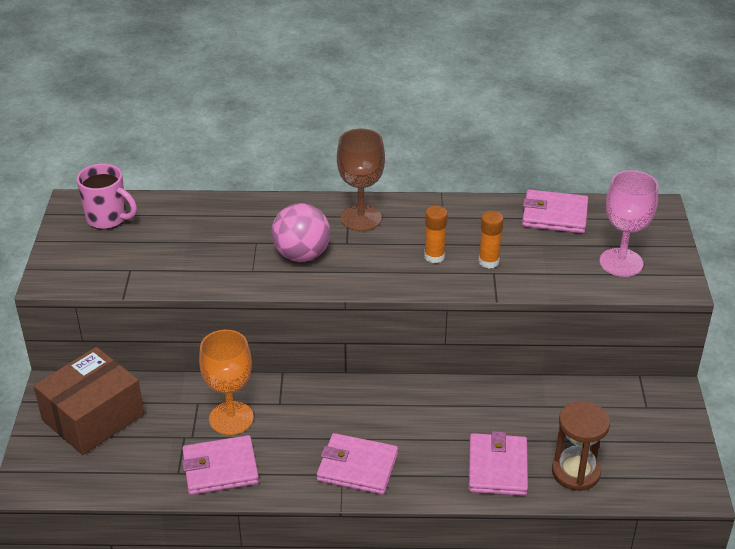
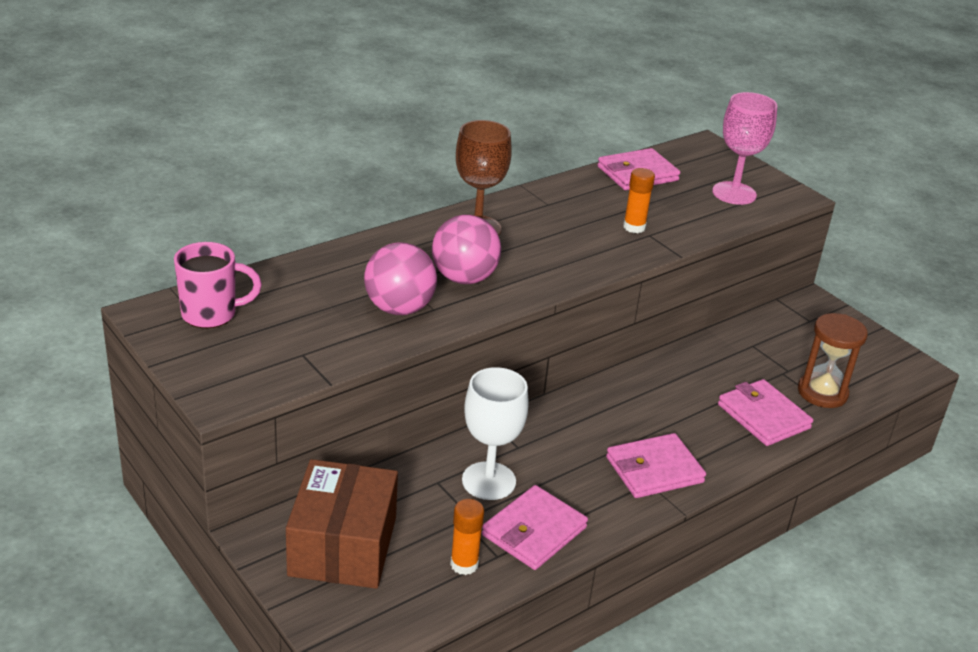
camera: 40 degrees left, 5 degrees down
orange goblet [199,330,254,435] -> white goblet [462,367,529,500]
orange glue stick [424,206,448,263] -> orange glue stick moved to [450,499,484,575]
none -> pink ball [364,242,437,315]

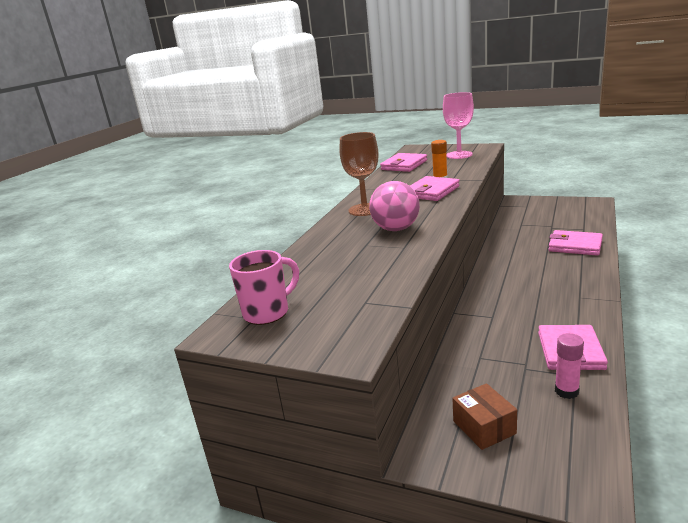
camera: 25 degrees left, 10 degrees down
brown box [286,459,398,589] -> brown box [452,383,517,450], size x0.55
pink ball [364,242,437,315] -> none
orange glue stick [450,499,484,575] -> pink glue stick [555,333,584,399]
white goblet [462,367,529,500] -> none
pink wallet [606,433,706,498] -> pink wallet moved to [410,176,460,201]
brown hourglass [798,313,868,408] -> none

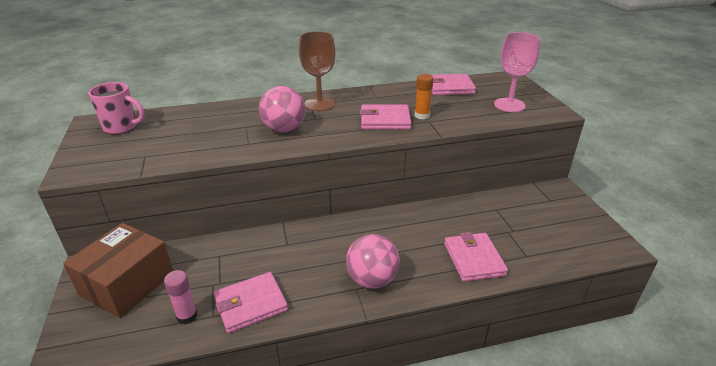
camera: 50 degrees right, 10 degrees up
brown box [452,383,517,450] -> brown box [63,223,173,318], size x1.83
none -> pink ball [346,234,400,289]

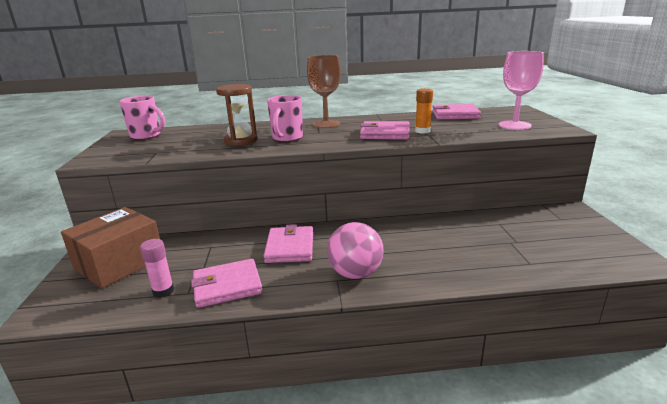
camera: 10 degrees right, 10 degrees down
pink ball [259,86,305,132] -> pink mug [267,95,303,142]
pink wallet [444,232,508,282] -> pink wallet moved to [264,224,313,263]
none -> brown hourglass [216,84,257,146]

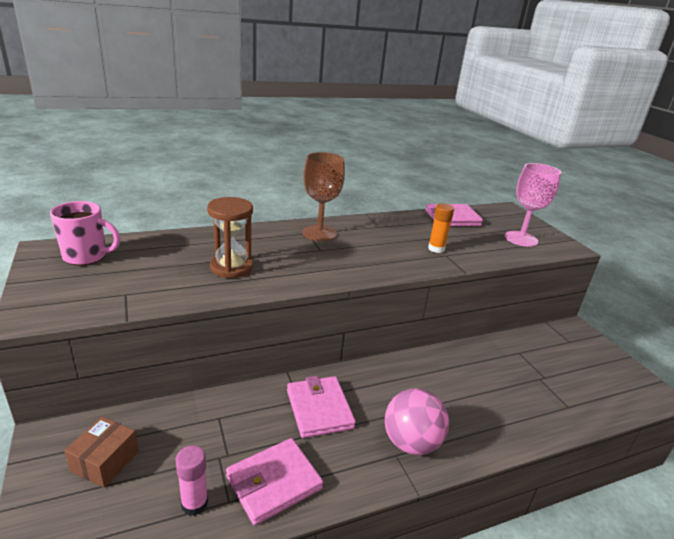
camera: 20 degrees left, 5 degrees up
brown box [61,207,160,288] -> brown box [64,417,139,488], size x0.55
pink mug [267,95,303,142] -> none
pink wallet [360,121,410,139] -> none

